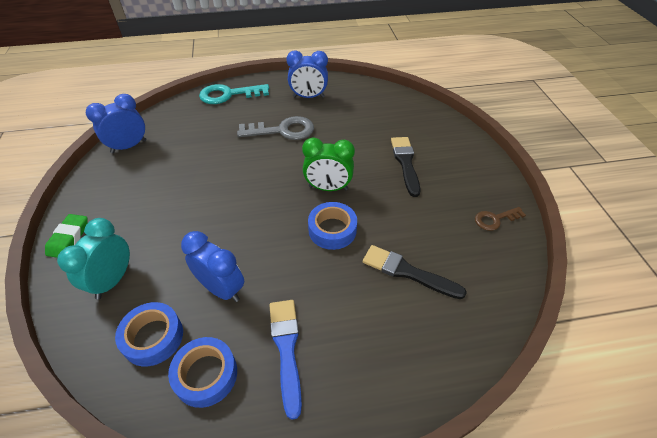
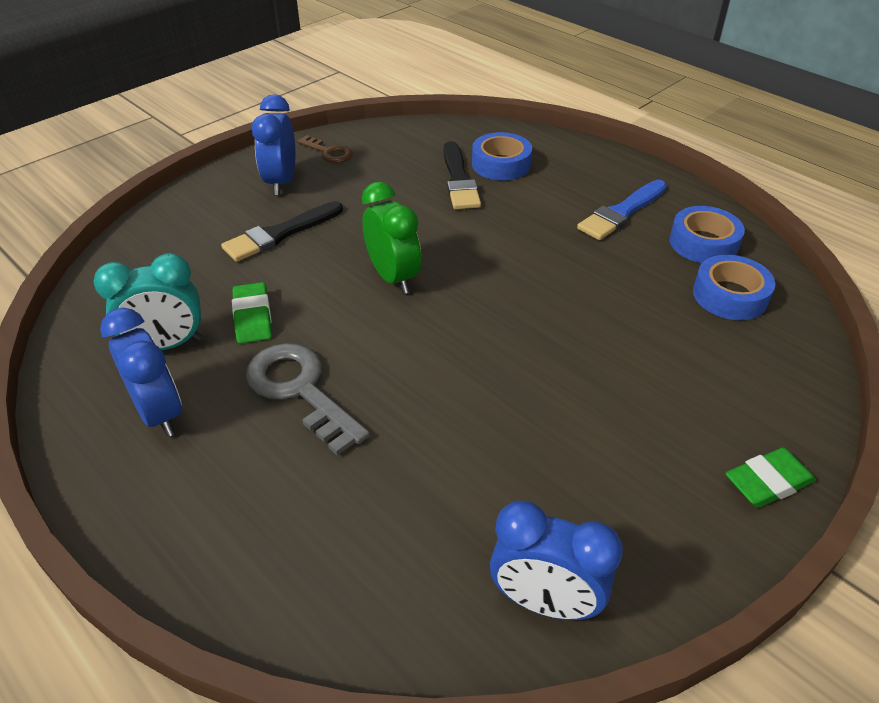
camera: 125 degrees left, 5 degrees down
turquoise clock [57,218,130,299] -> turquoise clock moved to [94,253,202,350]
blue clock [181,231,244,302] -> blue clock moved to [252,94,295,195]
turquoise key [199,84,269,104] -> none
blue tape [308,202,357,250] -> blue tape moved to [472,132,532,180]
none -> green eraser [232,282,272,344]

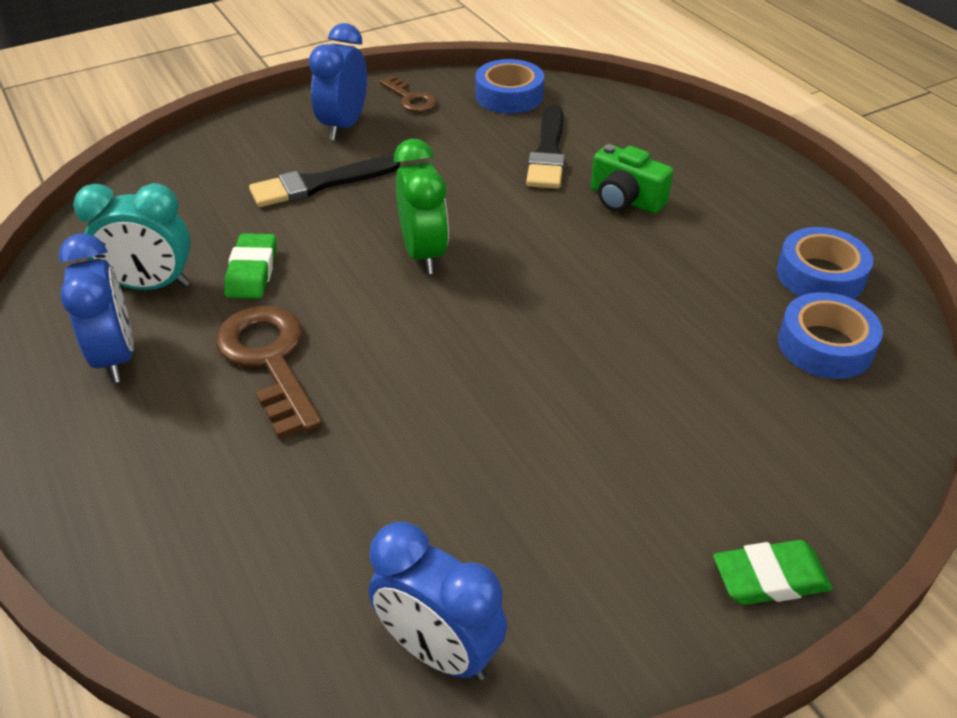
camera: 15 degrees right, 0 degrees up
grey key [246,343,370,456] -> brown key [216,306,322,439]
blue tape [472,132,532,180] -> blue tape moved to [475,59,544,114]
blue brush [577,180,667,240] -> none
none -> green camera [591,144,673,214]

